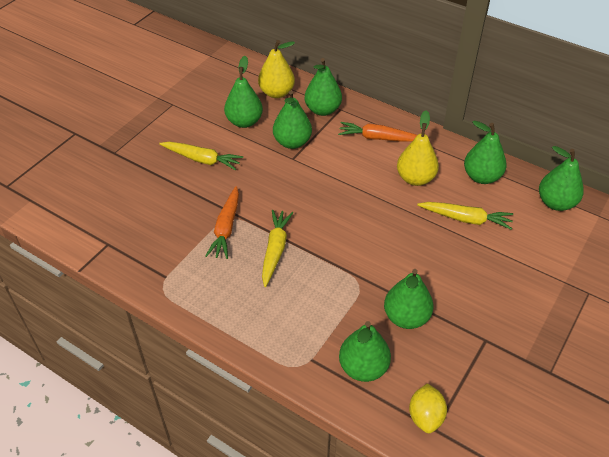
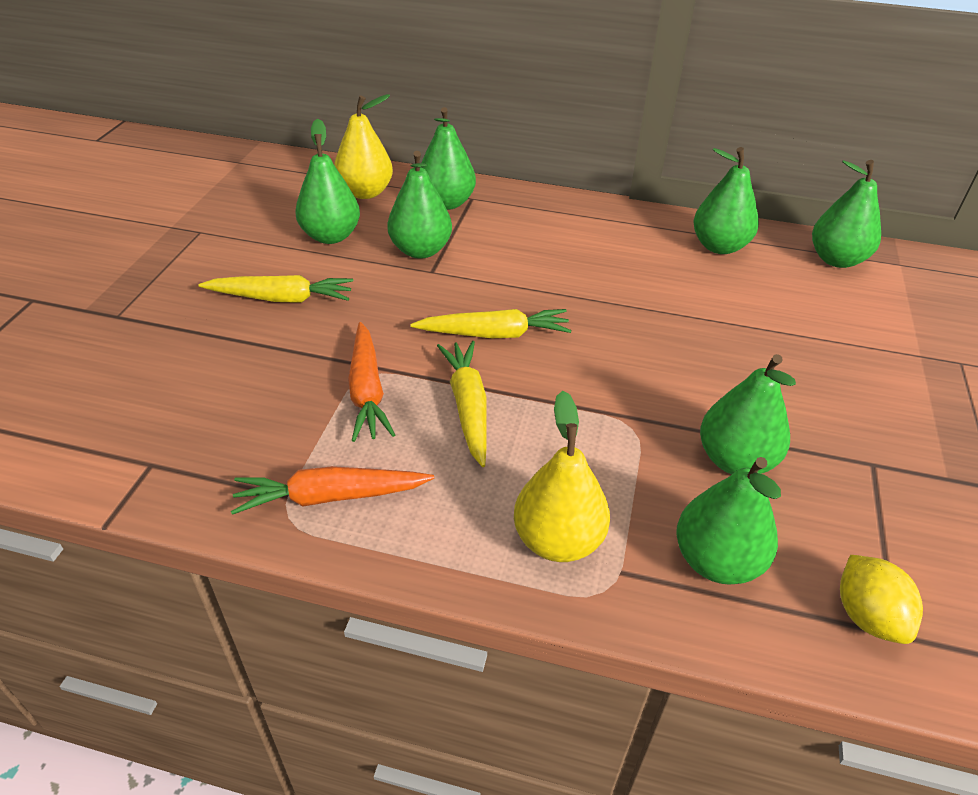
camera: 20 degrees left, 5 degrees down
orange carrot [338,122,417,142] -> orange carrot moved to [231,466,434,515]
yellow pear [397,110,439,186] -> yellow pear moved to [514,391,610,562]
yellow carrot [417,202,513,230] -> yellow carrot moved to [410,309,571,338]

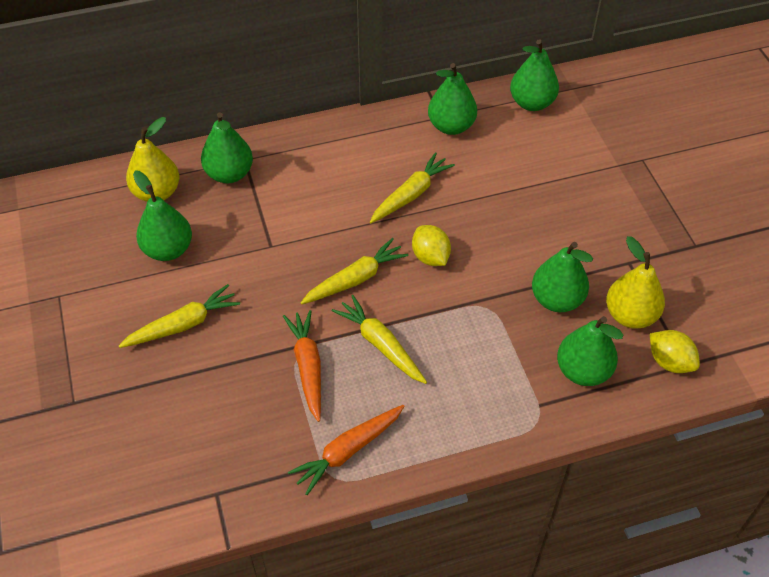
camera: 30 degrees left, 10 degrees up
orange carrot [348,322,395,442] -> orange carrot turned 150 degrees counterclockwise [283,310,321,422]
green pear [387,151,452,259] -> none
yellow pear [514,391,610,562] -> yellow pear moved to [606,236,665,329]
none -> yellow carrot [370,152,455,223]
none -> yellow lemon [412,225,451,266]

